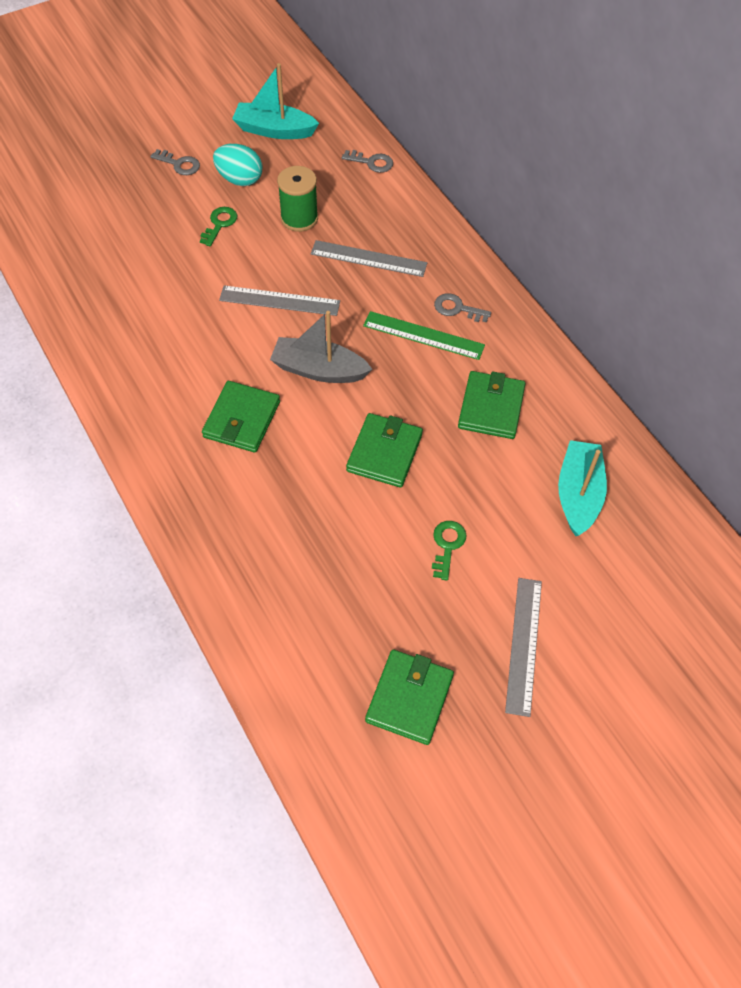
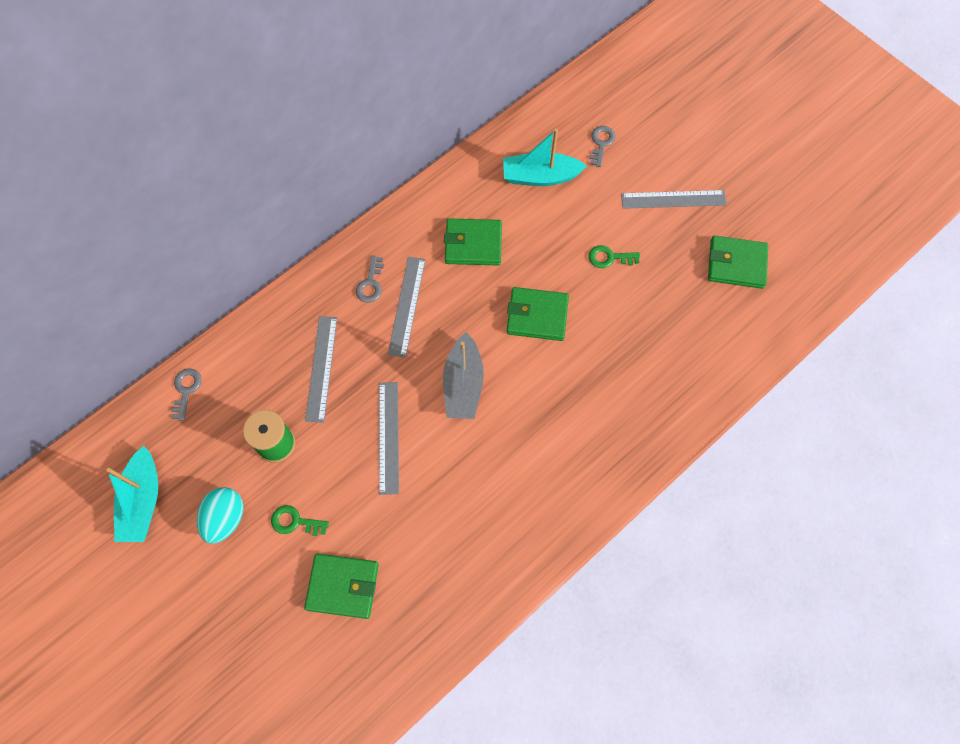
camera: 100 degrees left, 10 degrees up
grey key [150,149,200,175] -> grey key moved to [589,126,616,167]
green wallet [202,381,280,452] -> green wallet moved to [304,554,379,619]
green ruler [363,311,485,360] -> grey ruler [388,257,426,358]

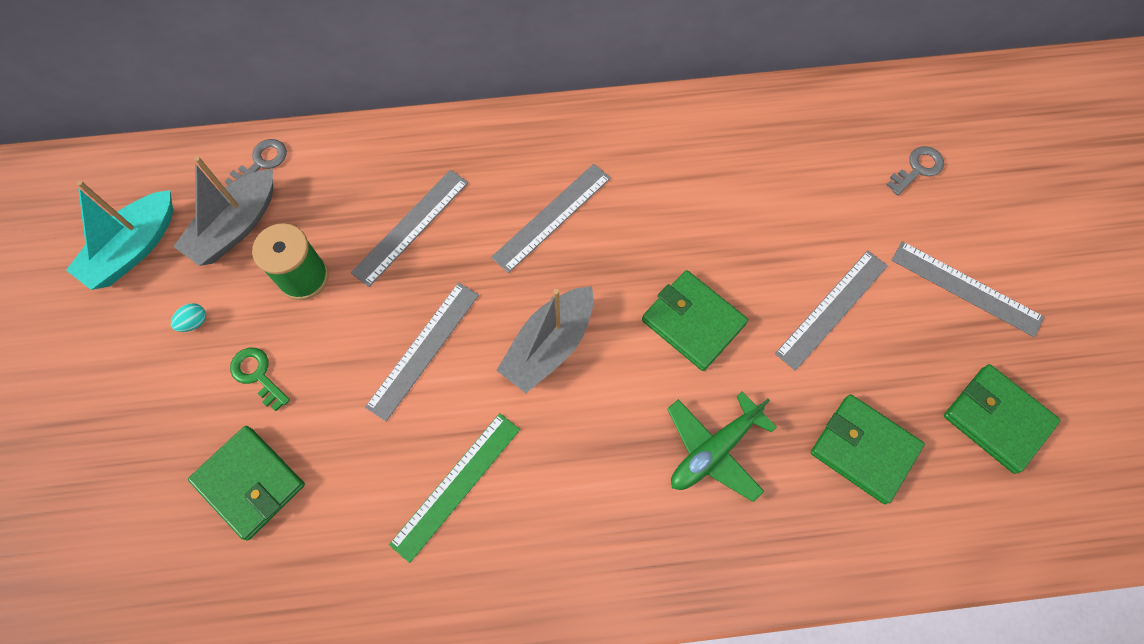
camera: 35 degrees right, 0 degrees up
turquoise egg [197,487,244,544] -> turquoise egg [171,303,206,332], size x0.47
grey key [356,256,384,303] -> none
green wallet [444,218,502,266] -> green wallet moved to [811,394,925,504]
turquoise boat [503,129,587,186] -> none
green key [589,245,640,268] -> grey ruler [775,250,888,371]
none -> grey boat [173,156,273,266]
none -> green ruler [389,413,520,563]
none -> green plane [667,392,777,502]

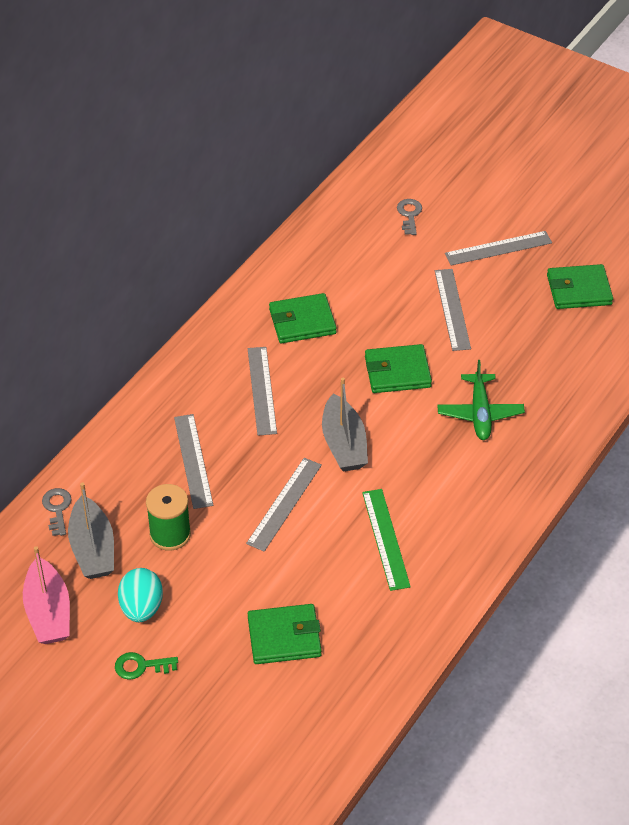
camera: 50 degrees left, 20 degrees down
turquoise boat [66,181,173,290] -> pink boat [23,546,70,644]
turquoise egg [171,303,206,332] -> turquoise egg [118,568,163,622], size x2.12
green key [230,348,290,411] -> green key moved to [115,652,178,680]
grey ruler [365,282,479,421] -> grey ruler turned 45 degrees clockwise [246,458,322,552]
green wallet [811,394,925,504] -> green wallet moved to [269,293,337,343]

